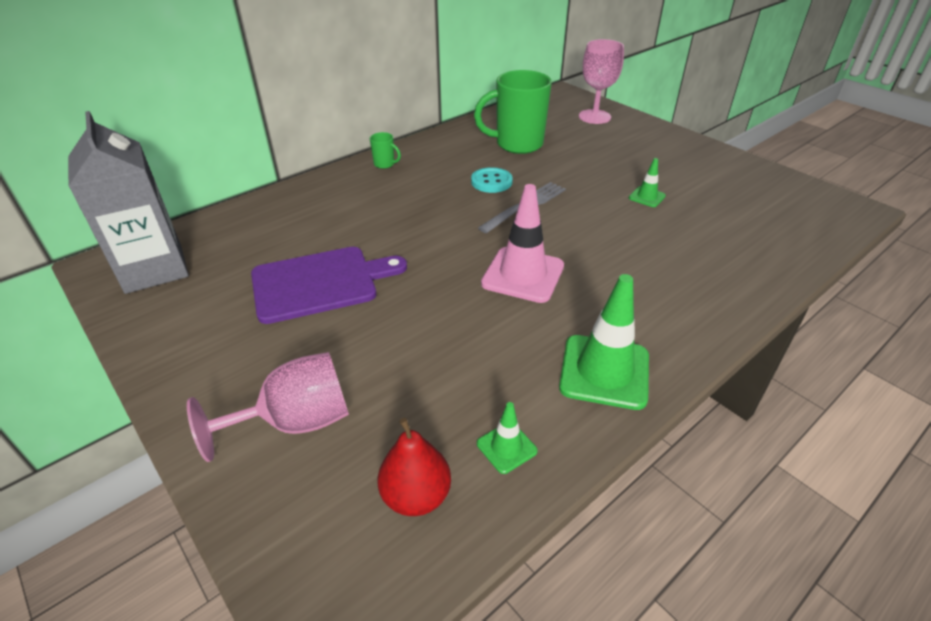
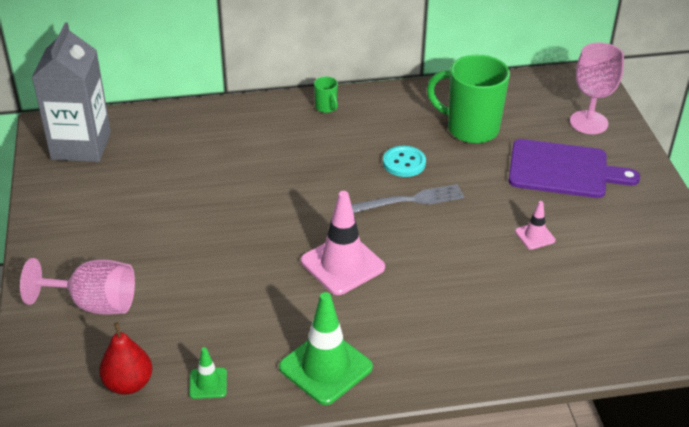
camera: 30 degrees right, 0 degrees up
purple cutting board [251,247,407,324] -> purple cutting board moved to [509,139,640,198]
green traffic cone [629,158,666,207] -> pink traffic cone [515,201,556,250]

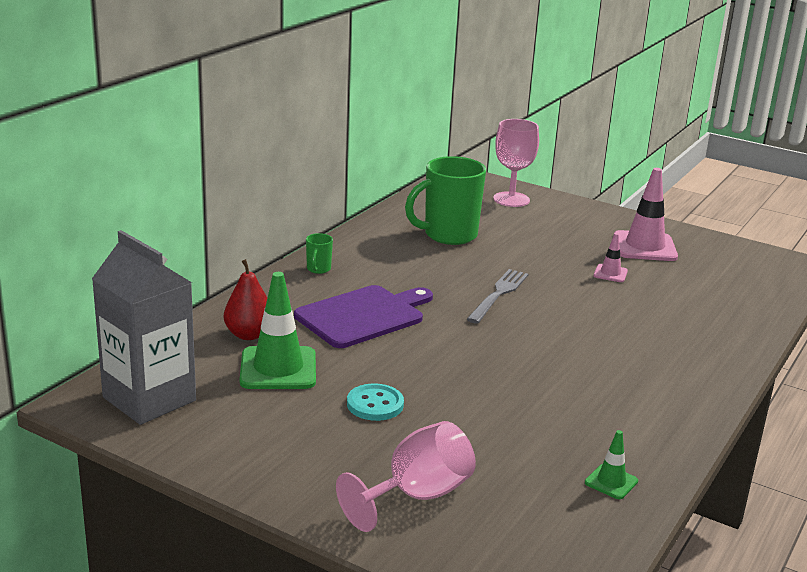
camera: 50 degrees left, 15 degrees down
red pear [99,322,152,395] -> red pear moved to [224,259,267,340]
green traffic cone [279,292,373,405] -> green traffic cone moved to [240,272,316,389]
pink traffic cone [301,191,385,295] -> pink traffic cone moved to [614,168,678,261]
green mug [314,77,338,113] -> green mug turned 90 degrees clockwise [306,233,333,274]
turquoise button [383,146,426,177] -> turquoise button moved to [347,384,404,421]
purple cutting board [509,139,640,198] -> purple cutting board moved to [294,285,433,348]

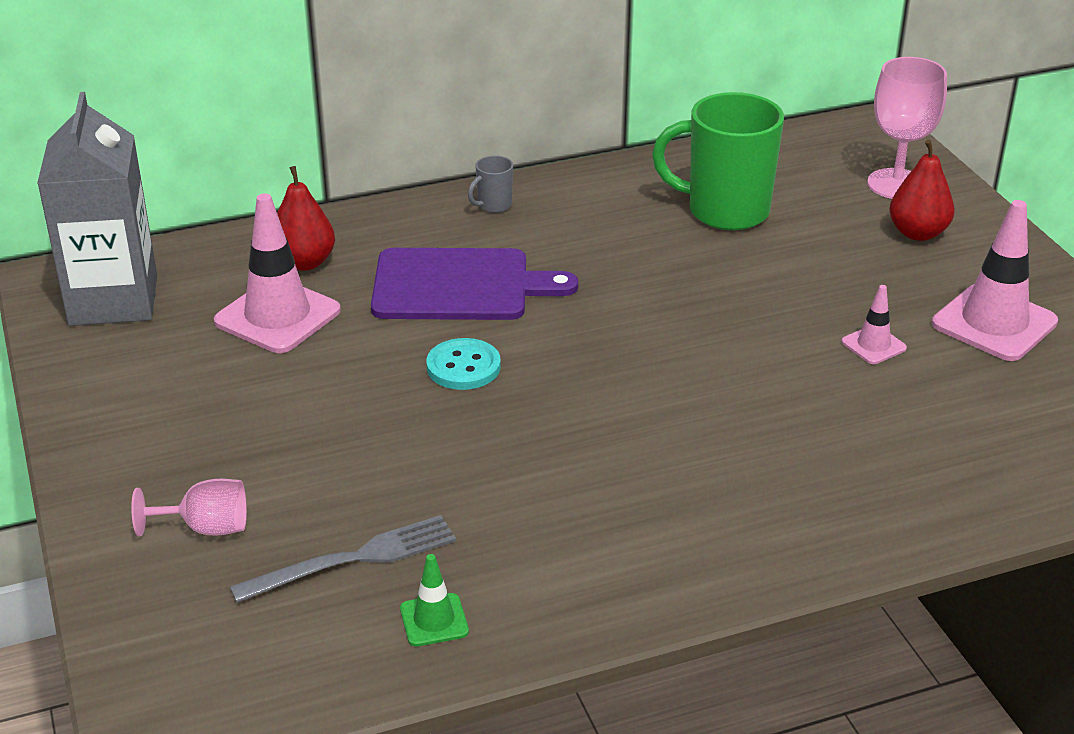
camera: 40 degrees right, 10 degrees up
green traffic cone [240,272,316,389] -> pink traffic cone [214,193,341,353]
green mug [306,233,333,274] -> grey mug [468,155,513,213]
pink goblet [336,421,476,532] -> pink goblet [131,479,247,536], size x0.62
turquoise button [347,384,404,421] -> turquoise button moved to [426,338,501,390]
grey fork [467,269,528,324] -> grey fork moved to [230,515,456,603]
none -> red pear [889,140,954,241]

